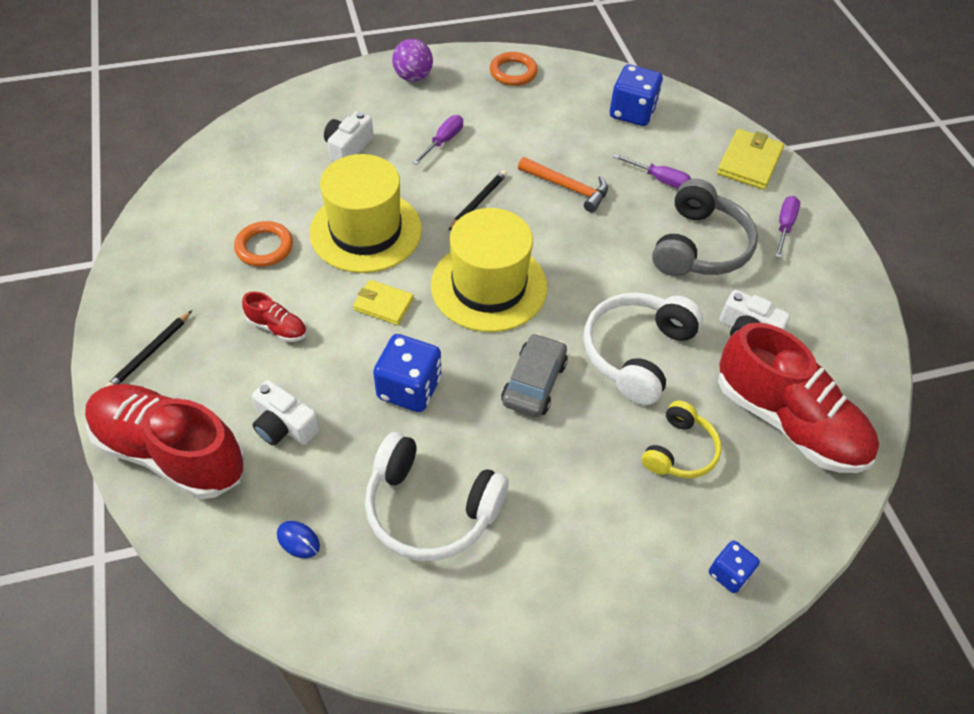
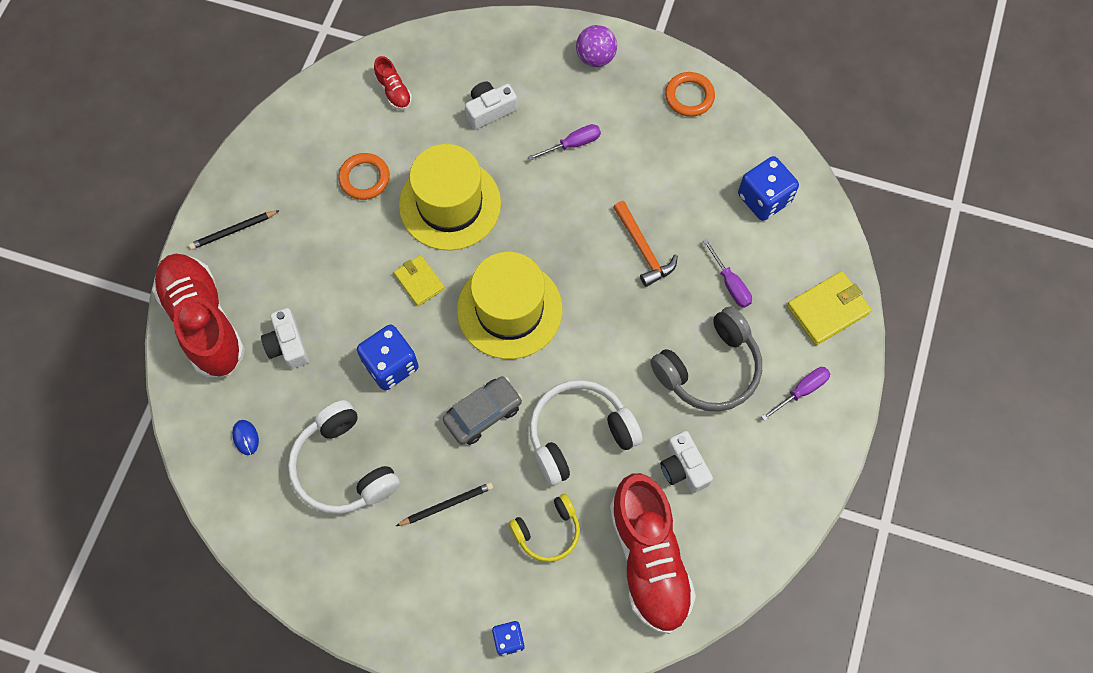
camera: 35 degrees right, 15 degrees up
red shoe [242,291,307,342] -> red shoe moved to [374,56,412,110]
black pencil [448,170,507,231] -> black pencil moved to [396,482,493,526]

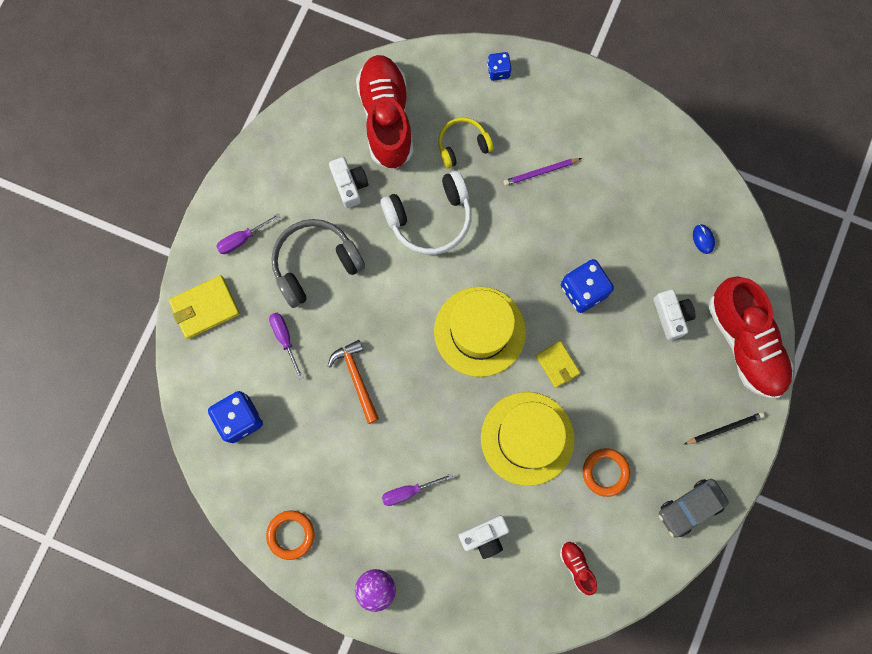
camera: 175 degrees left, 10 degrees up
white headphones [288,400,400,514] -> none
black pencil [396,482,493,526] -> purple pencil [504,158,582,186]
grey car [443,376,522,445] -> grey car moved to [659,479,729,538]

